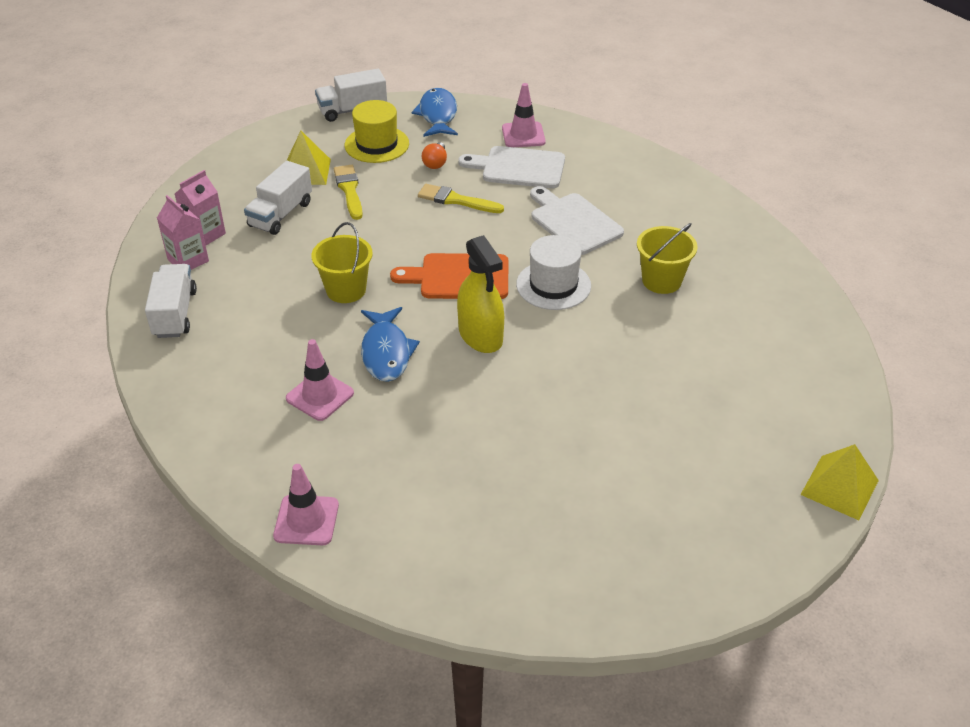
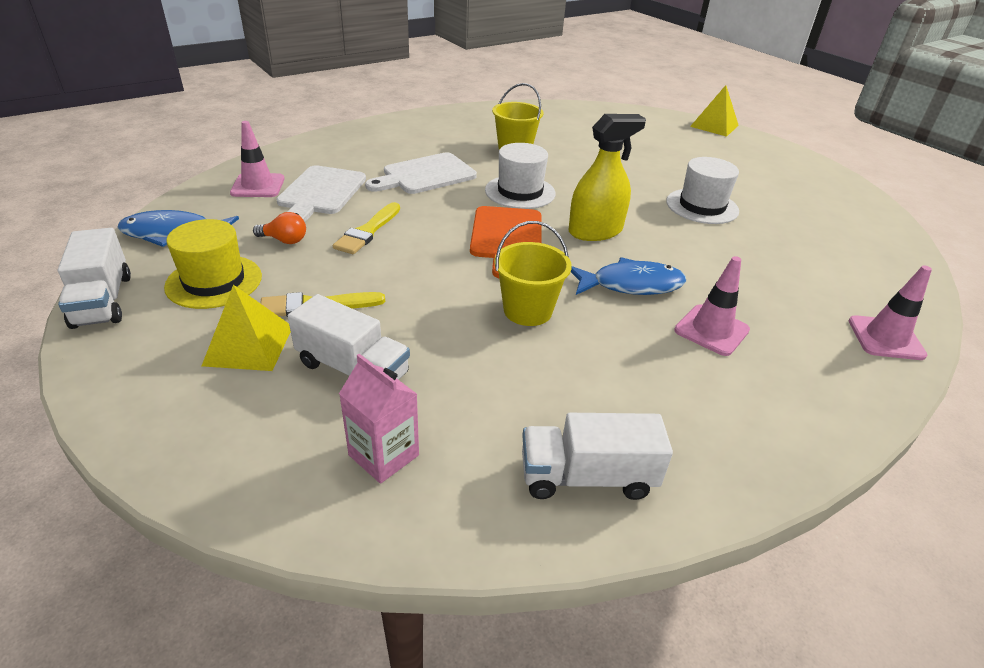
camera: 90 degrees left, 5 degrees down
pink carton [157,195,209,270] -> none
none -> white hat [666,157,739,224]

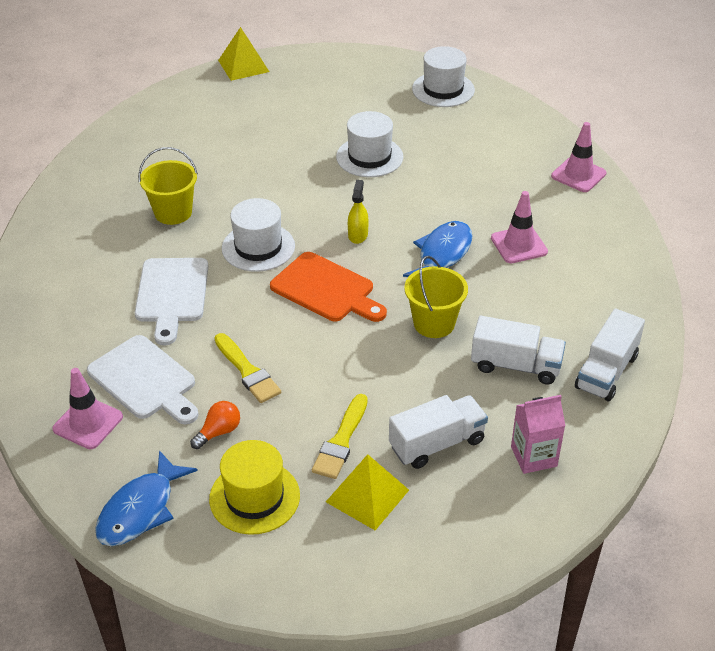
camera: 55 degrees left, 5 degrees up
white truck [58,228,131,329] -> white truck moved to [471,316,566,385]
yellow spray bottle [569,114,646,241] -> yellow spray bottle [348,180,369,244], size x0.54
none -> white hat [412,46,475,107]

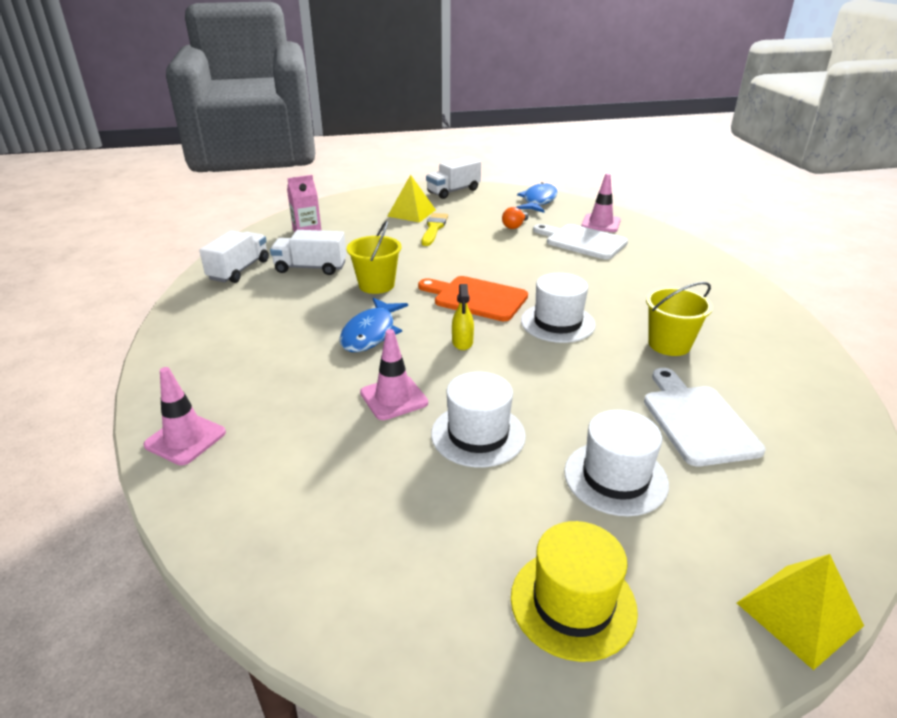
camera: 170 degrees right, 10 degrees down
white cutting board [135,258,208,345] -> white cutting board moved to [644,368,765,466]
yellow hat [209,440,300,535] -> yellow hat moved to [511,521,638,662]
yellow brush [214,333,281,403] -> none
white truck [389,395,488,469] -> white truck moved to [426,157,481,199]
white hat [412,46,475,107] -> white hat moved to [564,410,669,516]
pink traffic cone [491,191,548,263] -> pink traffic cone moved to [360,329,428,420]

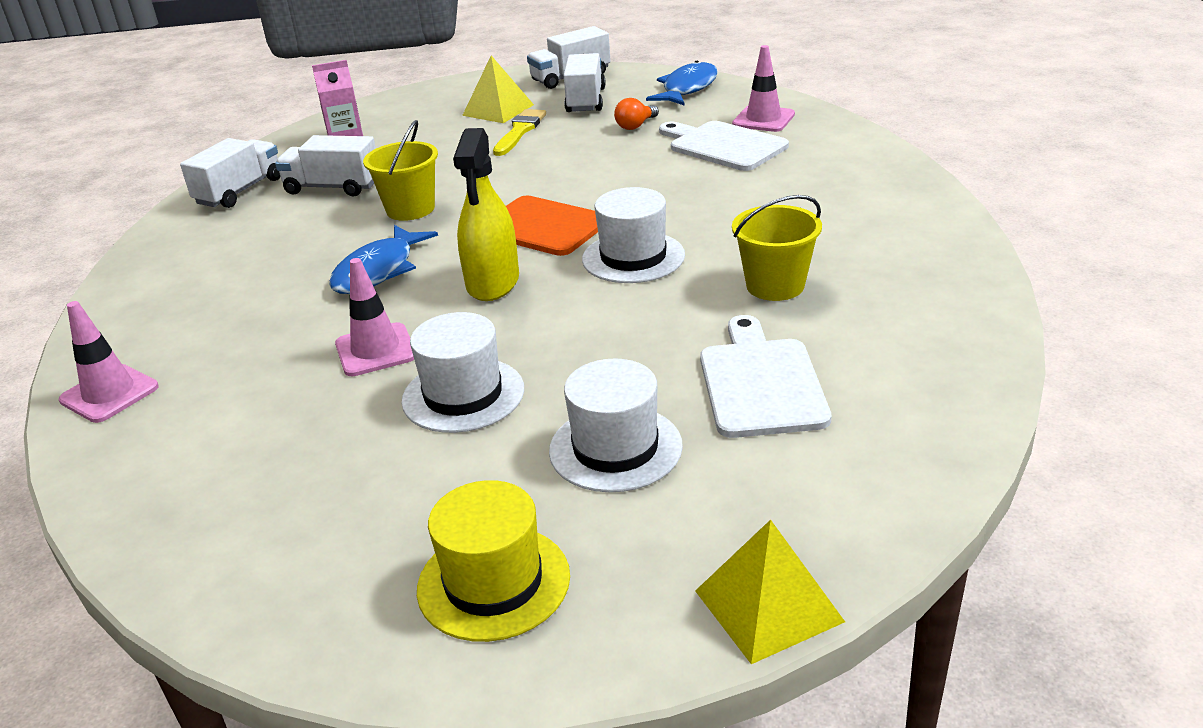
camera: 10 degrees right, 0 degrees up
yellow spray bottle [452,284,474,350] -> yellow spray bottle [453,128,519,301], size x1.85
none -> white truck [564,53,606,112]

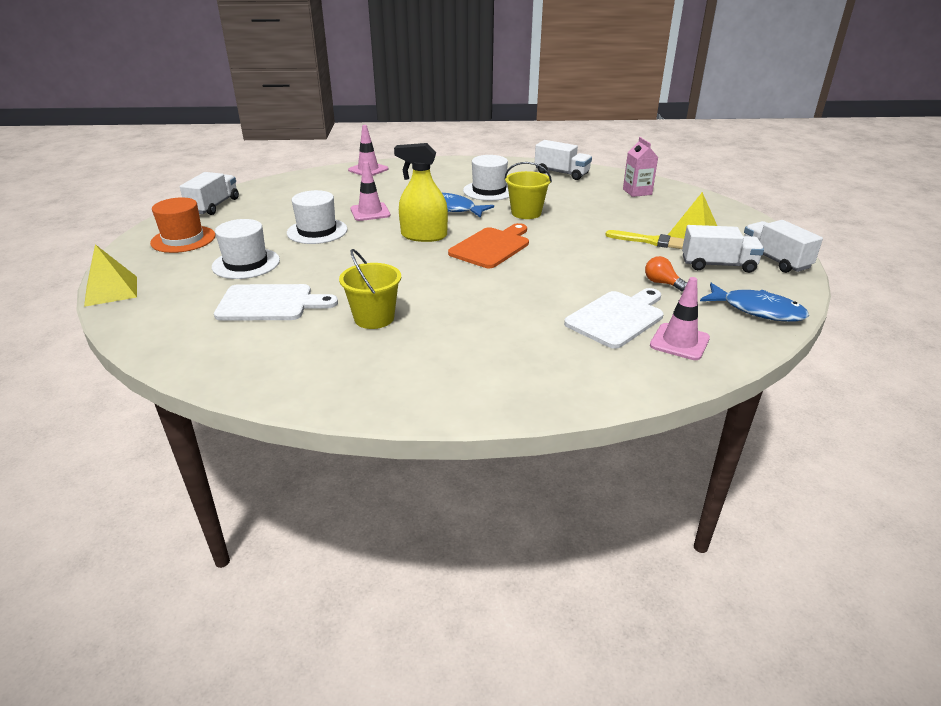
camera: 90 degrees right, 0 degrees up
white truck [275,135,376,197] -> white truck moved to [180,172,239,215]
yellow hat [417,480,570,642] -> orange hat [150,197,215,253]
white hat [582,187,685,283] -> white hat moved to [463,155,509,201]

